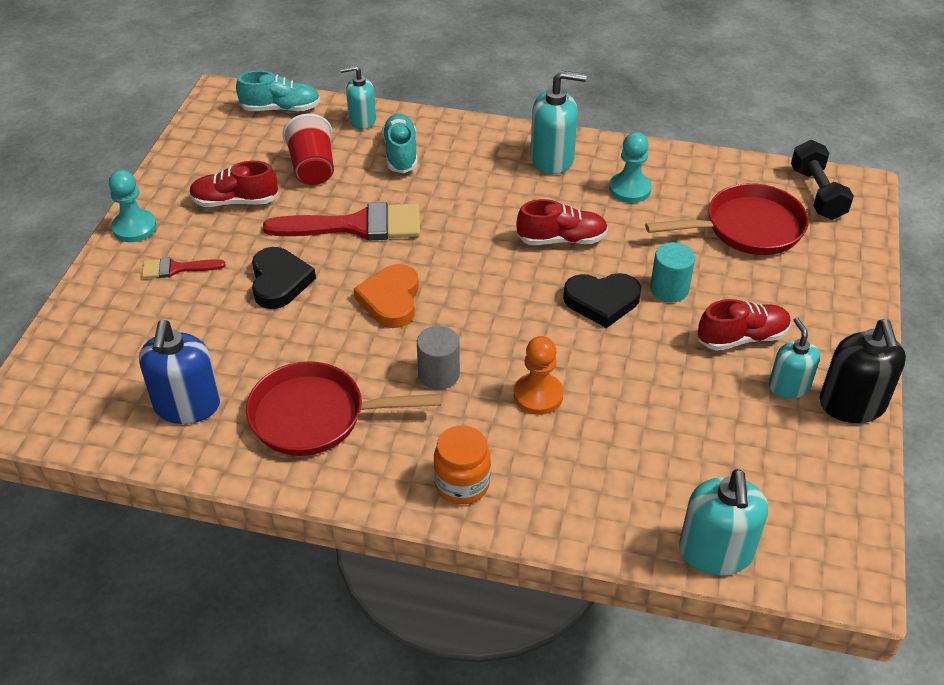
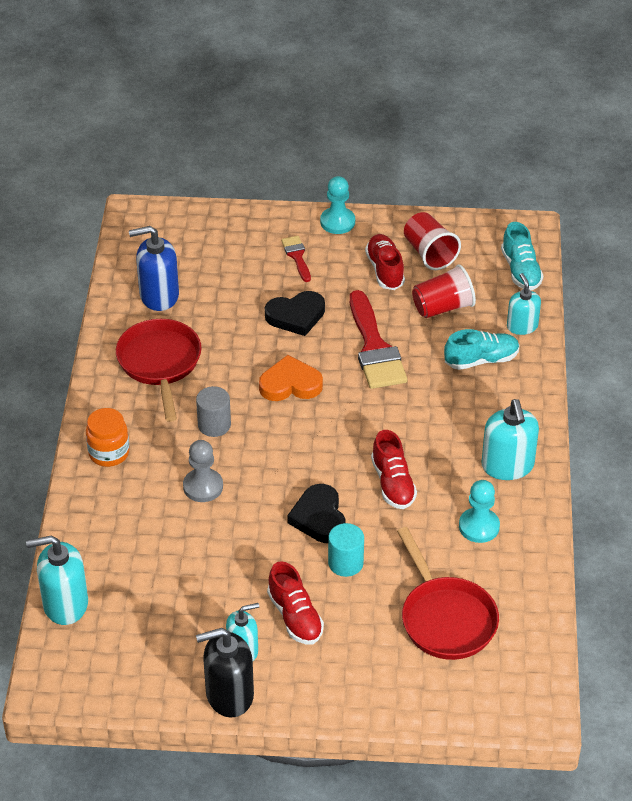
camera: 80 degrees right, 0 degrees up
orange pawn [514,336,564,415] -> grey pawn [183,440,223,502]
black dumbbell [791,140,854,220] -> none
none -> red cup [404,212,461,270]

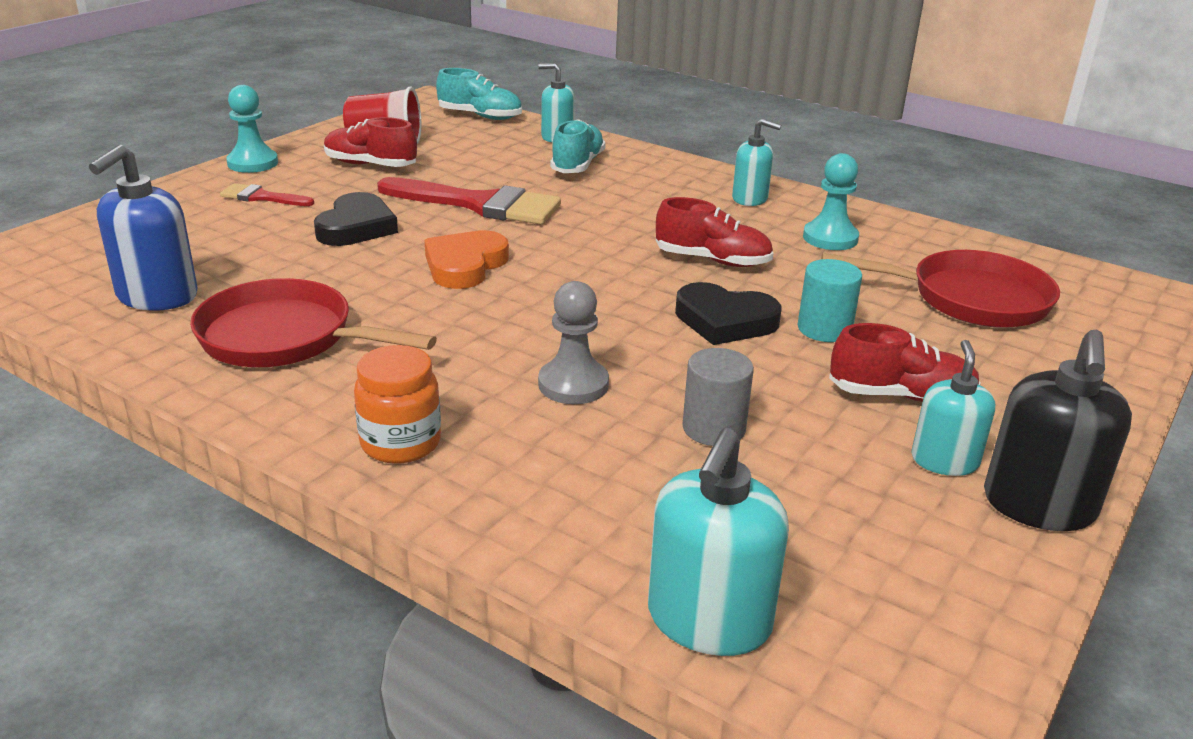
camera: 60 degrees left, 15 degrees down
grey cylinder [196,386,231,437] -> grey cylinder moved to [682,348,754,446]
red cup [412,264,476,318] -> none
turquoise soap dispenser [482,399,539,480] -> turquoise soap dispenser [732,119,781,206], size x0.65

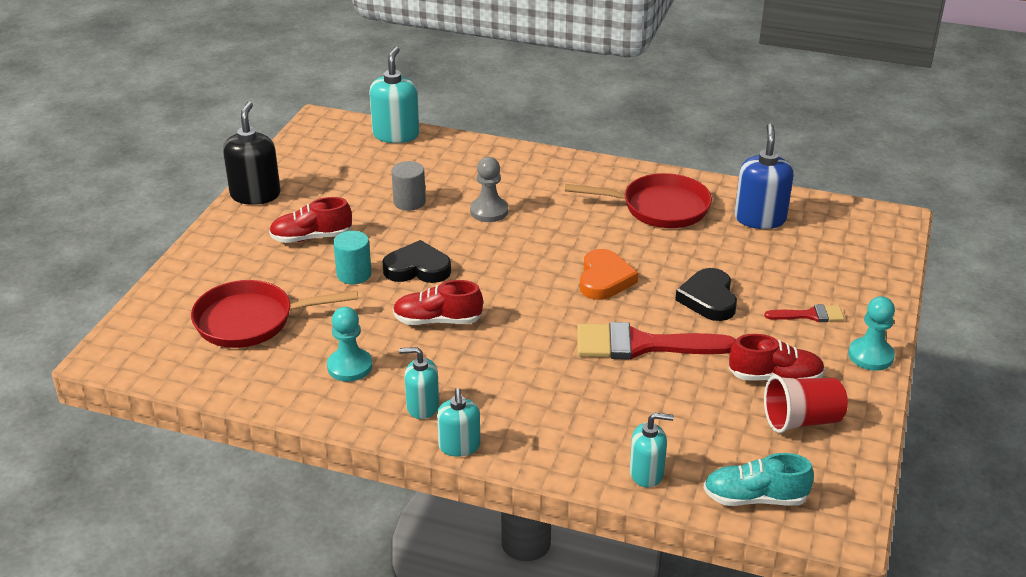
camera: 165 degrees right, 5 degrees up
orange jar [354,345,441,464] -> none
turquoise shoe [550,119,606,173] -> none
turquoise soap dispenser [912,340,995,476] -> turquoise soap dispenser moved to [437,388,480,457]

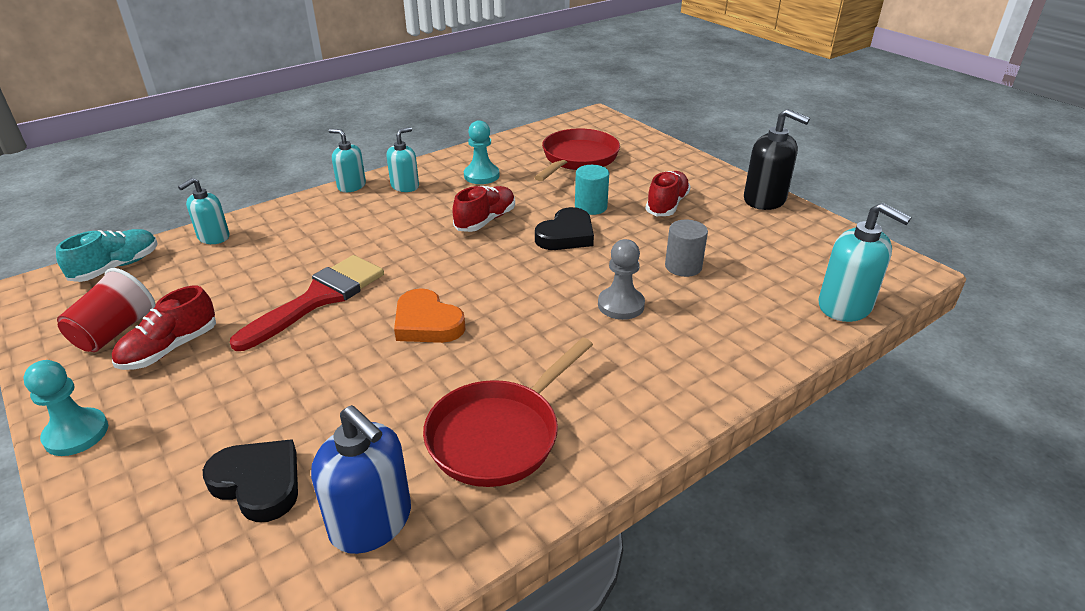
camera: 125 degrees right, 0 degrees up
black heart [675,268,737,321] -> black heart moved to [203,439,298,522]
red brush [764,304,844,322] -> none

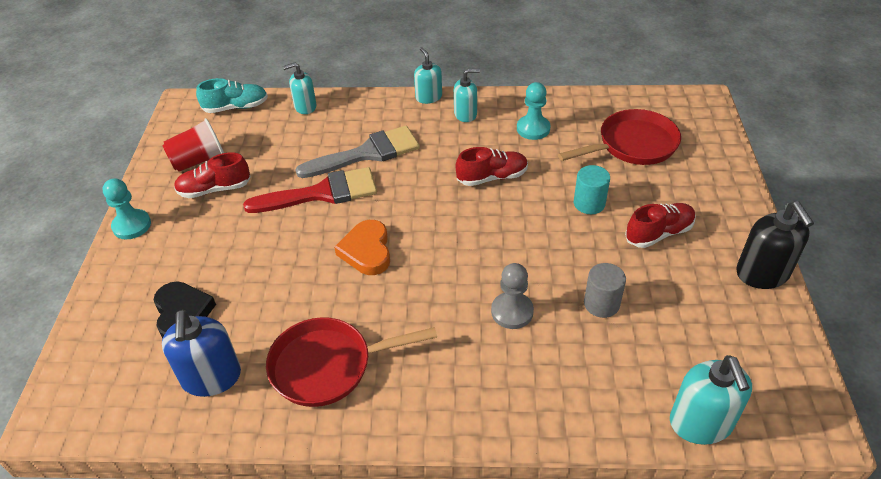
camera: 40 degrees right, 10 degrees up
black heart [535,207,594,250] -> none
none -> grey brush [295,126,420,178]

